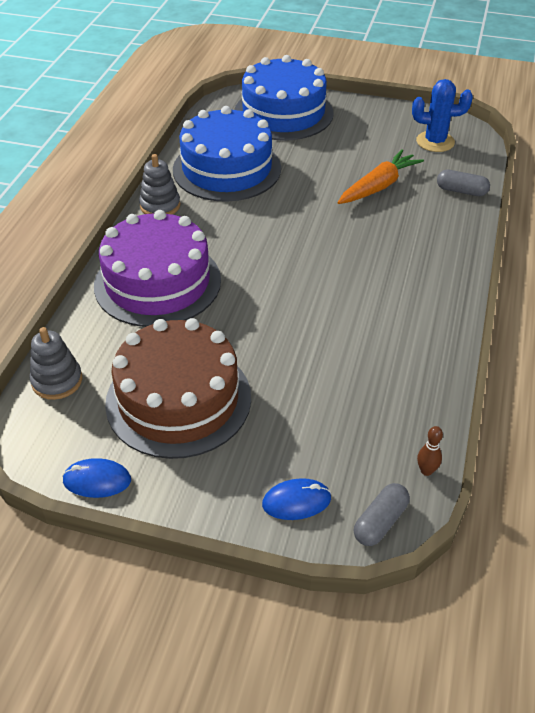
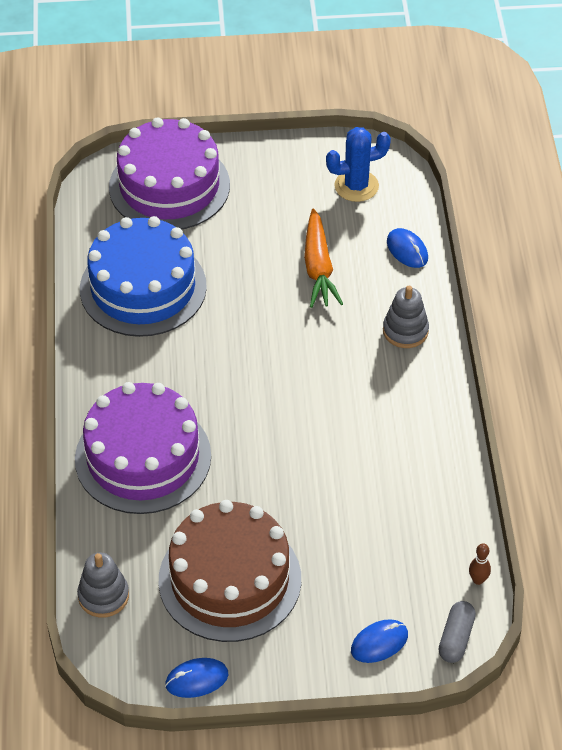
camera: 20 degrees left, 5 degrees up
grey stacking toy [139,154,180,215] -> grey stacking toy moved to [383,286,429,348]
blue cake [234,55,334,141] -> purple cake [109,117,230,230]
orange carrot [338,149,424,204] -> orange carrot turned 150 degrees clockwise [304,208,343,308]
grey capsule [437,169,490,196] -> blue mouse [387,228,428,268]

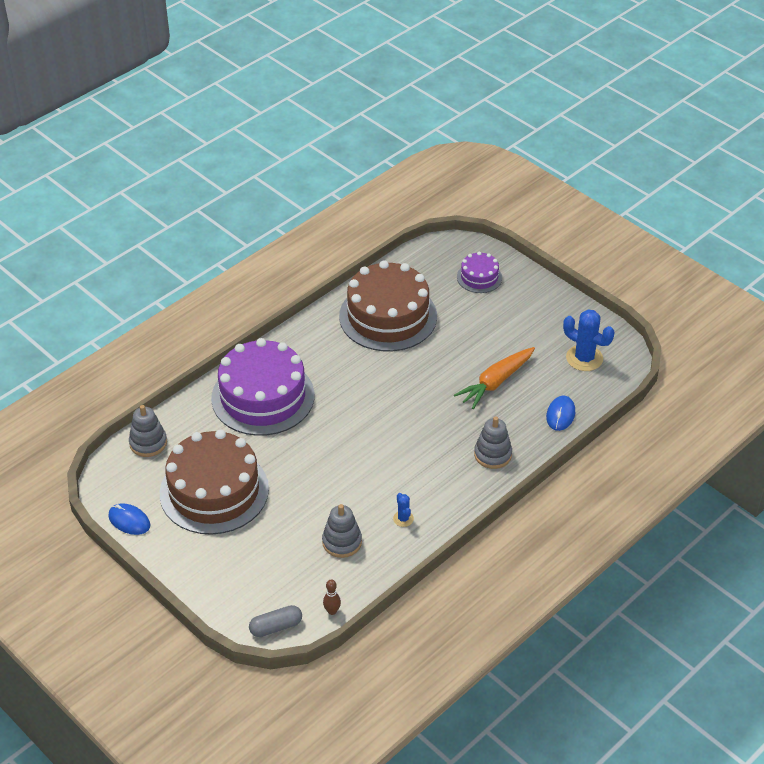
camera: 50 degrees right, 5 degrees down
blue cake [80,216,207,337] -> brown cake [339,260,437,351]
purple cake [109,117,230,230] -> purple cake [457,252,502,293], size x0.47
blue mouse [351,619,408,663] -> none
none -> grey stacking toy [322,504,362,558]
none -> blue cactus [393,493,414,527]

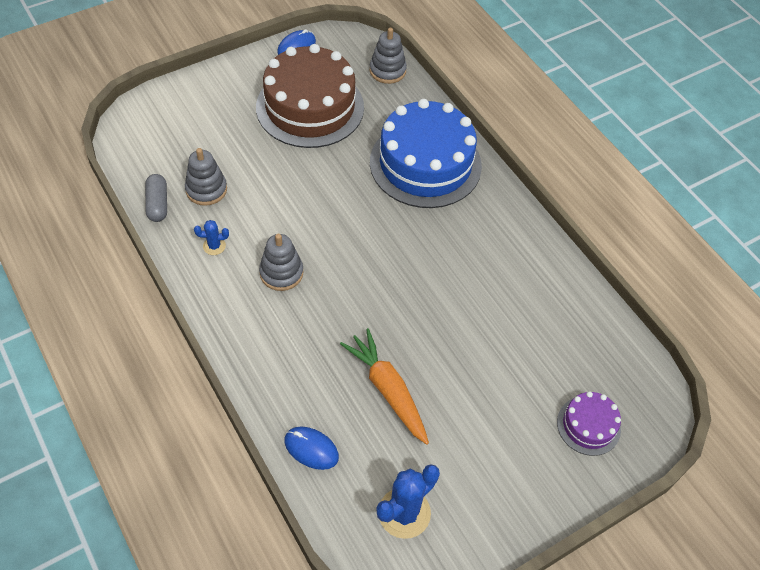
camera: 100 degrees right, 10 degrees up
purple cake [211,338,314,436] -> blue cake [370,99,482,208]
grey capsule [249,605,302,637] -> grey capsule moved to [145,174,167,222]
brown bowling pin [323,580,341,615] -> none
brown cake [339,260,437,351] -> none
grey stacking toy [474,417,512,469] -> grey stacking toy moved to [259,234,303,291]

